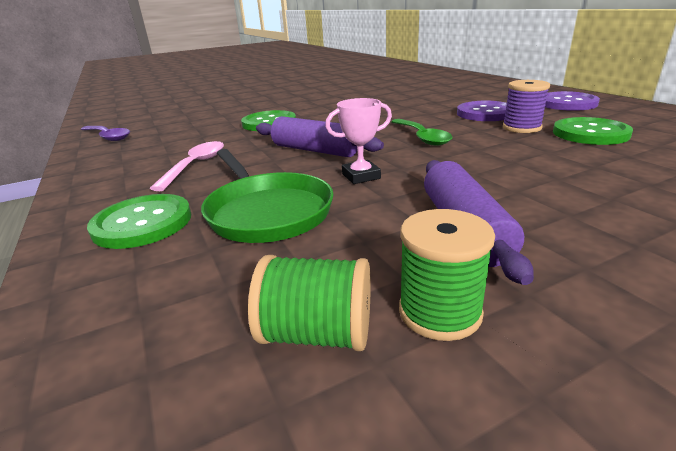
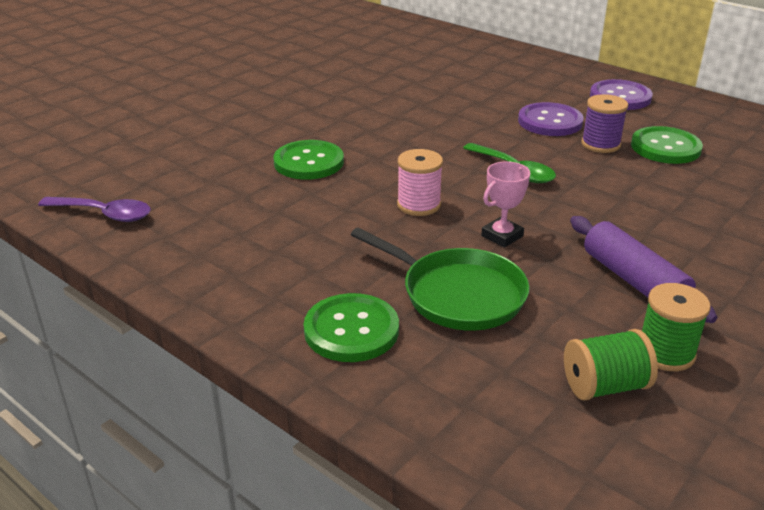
camera: 25 degrees left, 5 degrees up
pink spoon [150,141,224,191] -> none
purple rolling pin [256,116,384,157] -> pink spool [397,149,443,216]

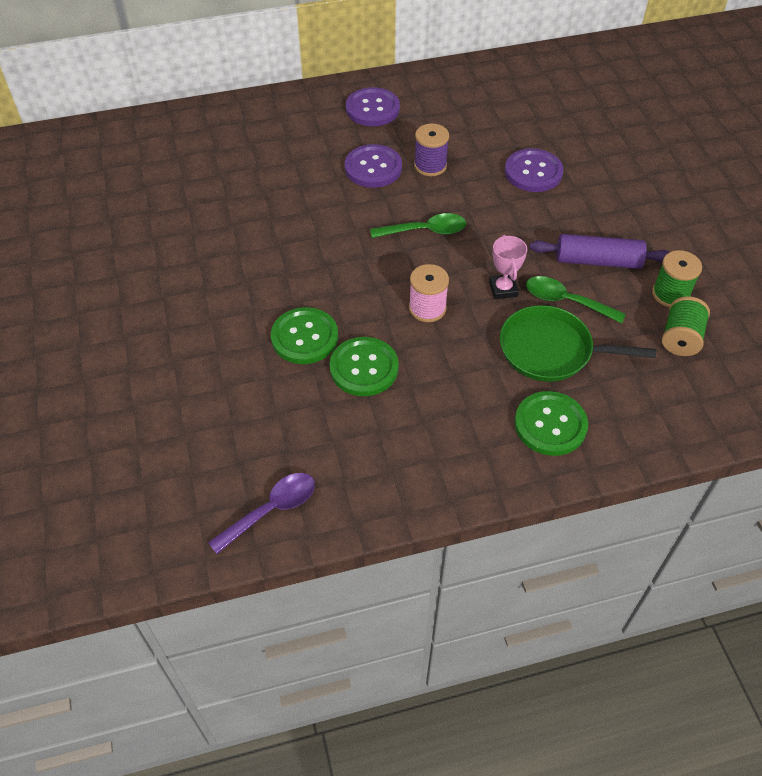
camera: 55 degrees left, 20 degrees up
green pan [351,228,530,331] -> green pan turned 150 degrees counterclockwise [500,305,656,382]
green button [631,126,703,164] -> green button moved to [330,337,399,396]
none -> purple button [505,148,563,192]
none -> green spoon [526,276,626,323]

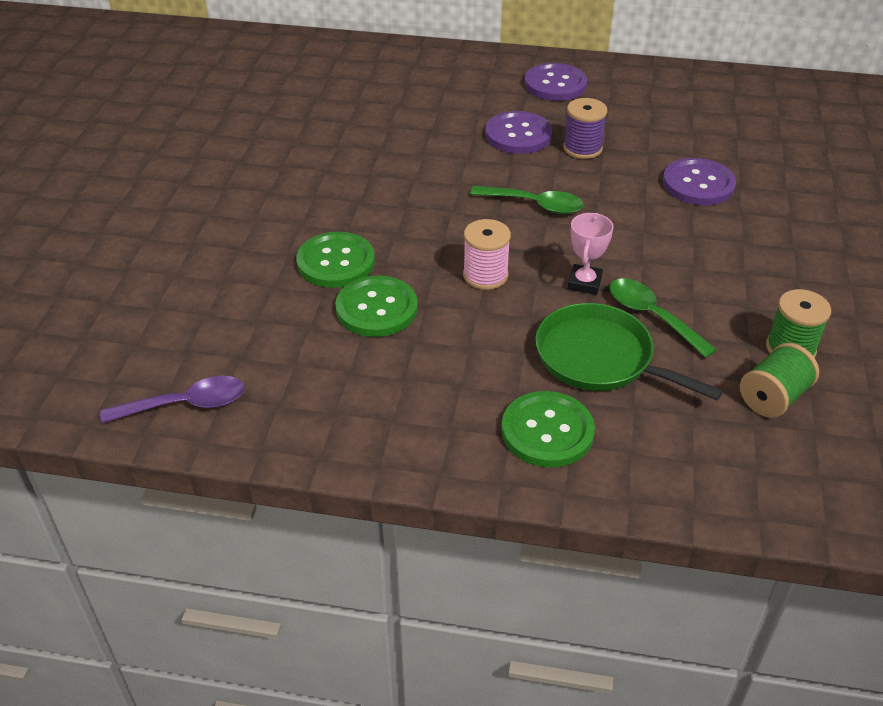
camera: 25 degrees right, 10 degrees down
purple rolling pin [529,234,669,269] -> none

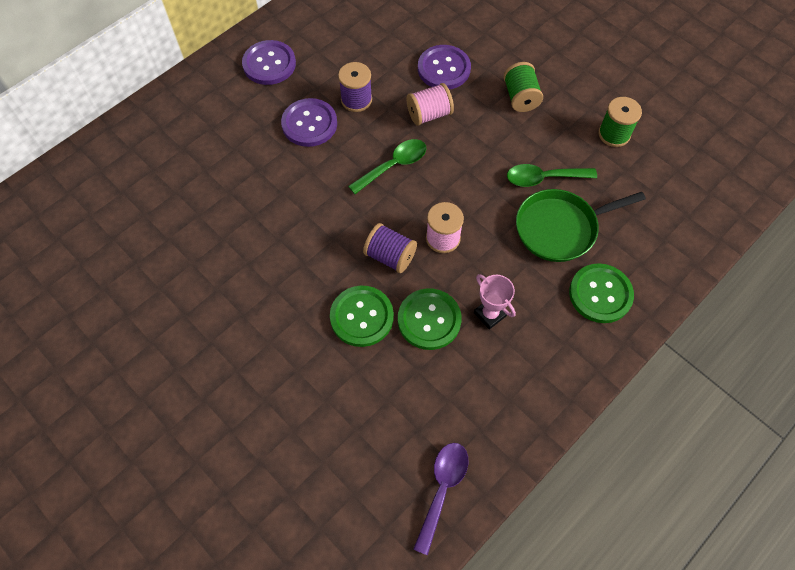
camera: 55 degrees left, 20 degrees up
pink trophy [568,213,614,295] -> pink trophy moved to [474,274,516,329]
green spool [740,343,819,418] -> green spool moved to [504,62,543,112]
none -> purple spool [363,223,417,273]
none -> pink spool [407,83,454,126]

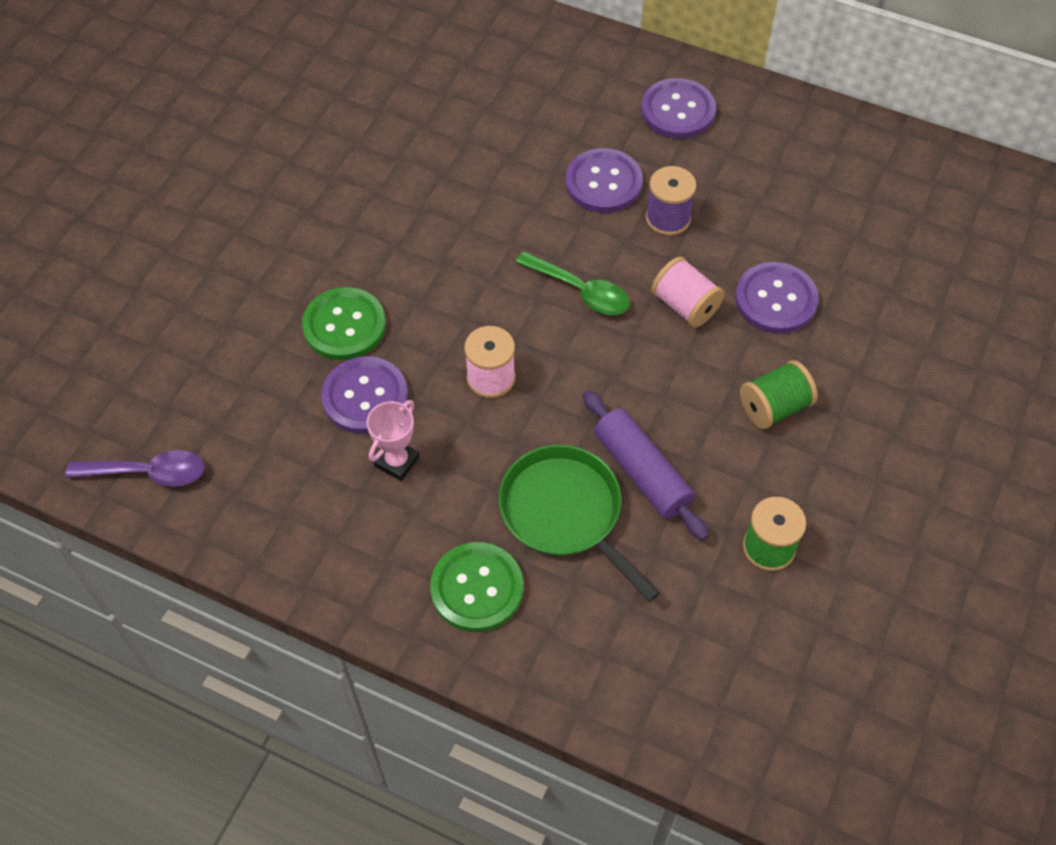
camera: 70 degrees right, 5 degrees down
purple spool [363,223,417,273] -> none
green button [398,288,462,350] -> purple button [321,356,408,434]
green spoon [507,164,597,187] -> purple rolling pin [583,390,709,540]

